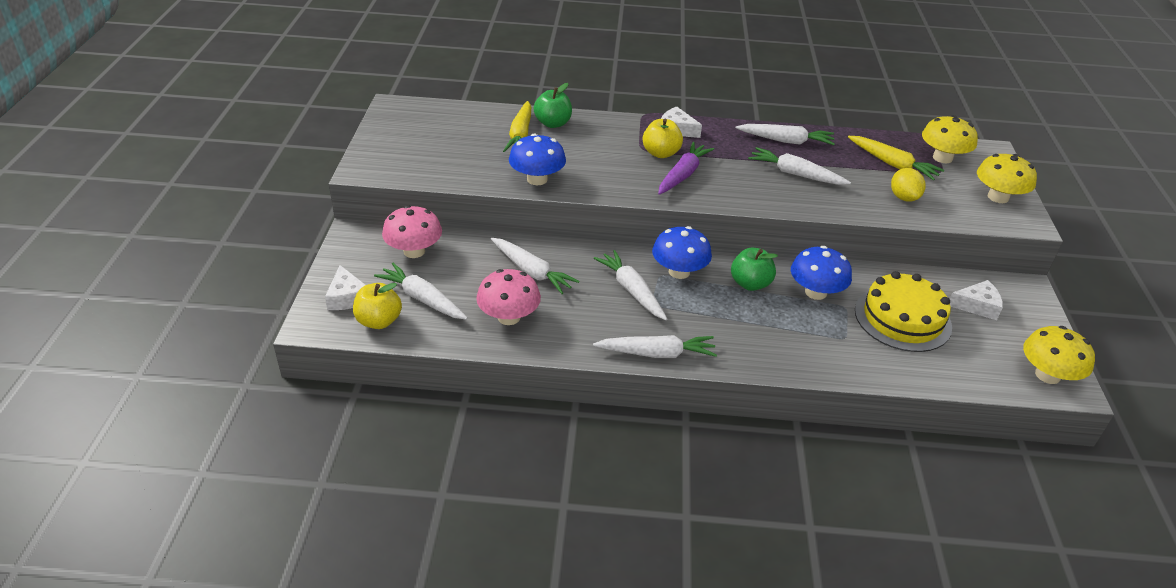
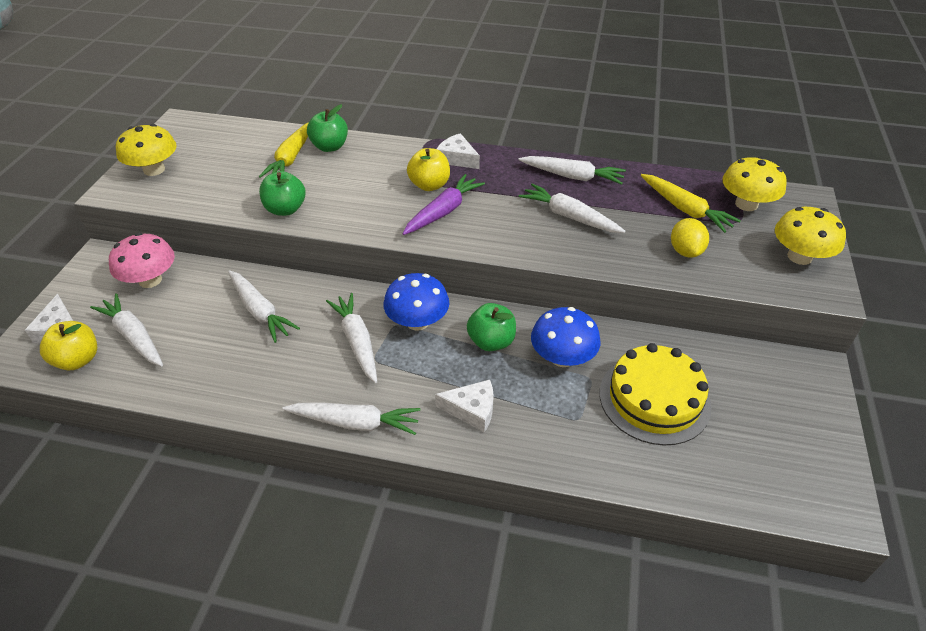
camera: 10 degrees right, 5 degrees up
pink mushroom [476,269,541,325] -> none
blue mushroom [509,134,566,185] -> green apple [259,171,306,216]
white cheese [950,280,1003,320] -> white cheese moved to [435,380,494,432]
yellow mushroom [1023,326,1095,384] -> yellow mushroom moved to [116,124,177,176]

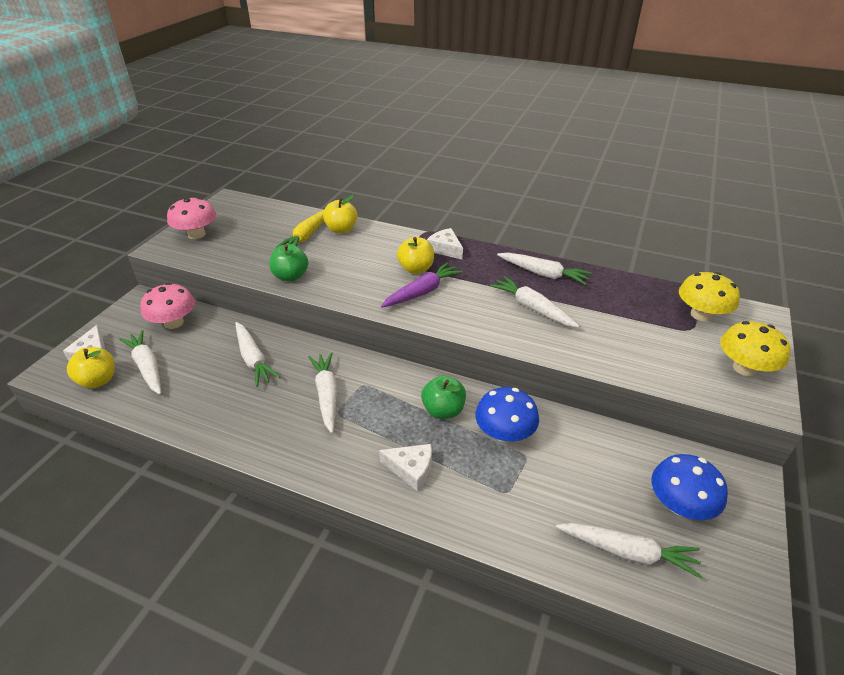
camera: 10 degrees right, 5 degrees down
yellow mushroom [116,124,177,176] -> pink mushroom [167,197,216,239]
white carrot [282,403,421,435] -> white carrot moved to [556,523,702,579]
green apple [307,104,348,152] -> yellow apple [323,195,358,234]
blue mushroom [384,273,449,331] -> blue mushroom moved to [651,454,728,520]
yellow cake [600,343,712,445] -> none
yellow carrot [641,174,741,233] -> none
yellow lemon [671,218,709,258] -> none

